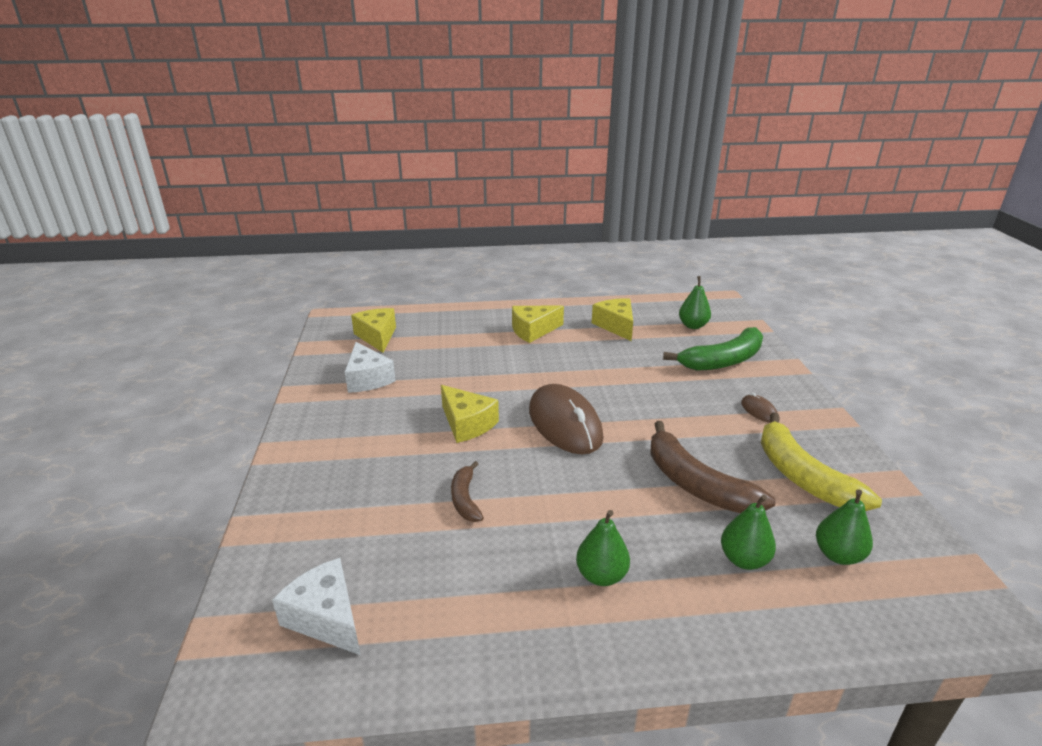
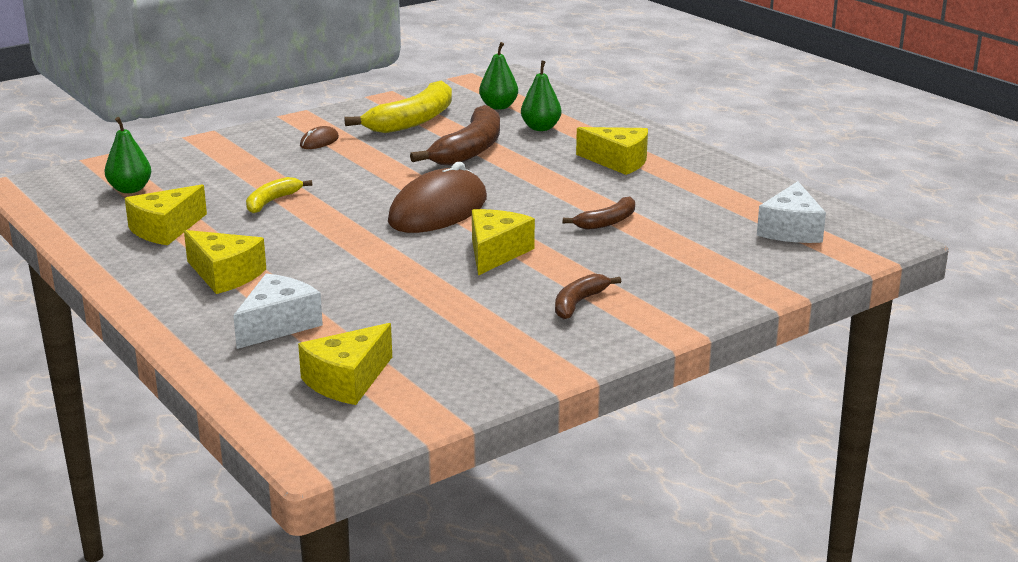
camera: 120 degrees left, 5 degrees down
white cheese [345,342,396,393] -> white cheese moved to [233,274,323,349]
green pear [576,510,630,586] -> yellow cheese [576,127,648,175]
green banana [663,327,763,371] -> none
none -> yellow banana [246,177,312,213]
none -> brown banana [555,274,621,319]

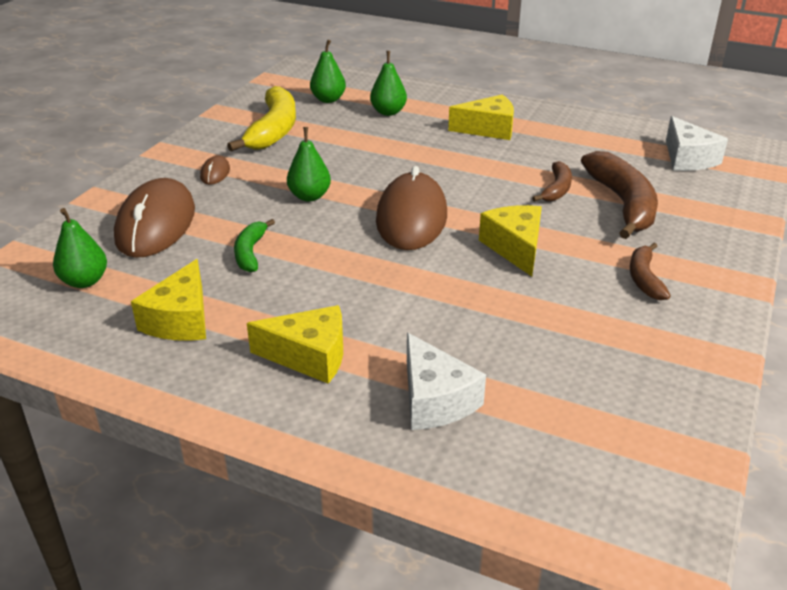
camera: 30 degrees left, 10 degrees up
white cheese [233,274,323,349] -> white cheese turned 150 degrees clockwise [407,333,486,430]
yellow banana [246,177,312,213] -> green banana [234,219,275,272]
yellow cheese [298,323,392,405] -> none
brown banana [410,105,500,166] -> brown banana moved to [581,151,658,239]
none -> brown mouse [114,178,195,258]
none -> green pear [287,127,331,202]

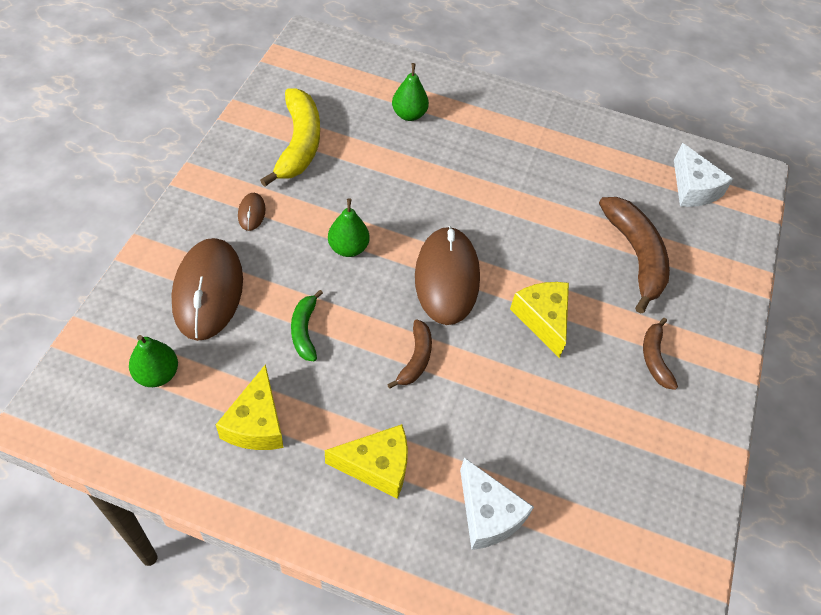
camera: 10 degrees left, 20 degrees up
green pear [310,40,346,103] -> none
yellow cheese [448,94,514,140] -> none
brown banana [532,161,572,202] -> brown banana moved to [387,319,432,389]

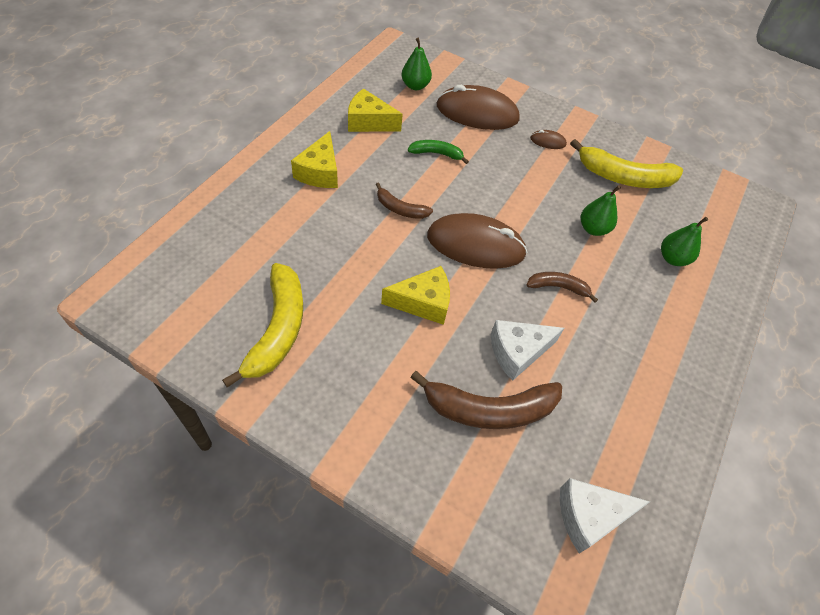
camera: 100 degrees right, 0 degrees up
green pear [328,198,369,257] -> green pear moved to [581,185,621,236]
white cheese [460,458,534,550] -> white cheese moved to [491,320,564,381]
brown banana [643,318,678,390] -> brown banana moved to [526,272,598,303]
none -> yellow banana [222,263,303,387]

